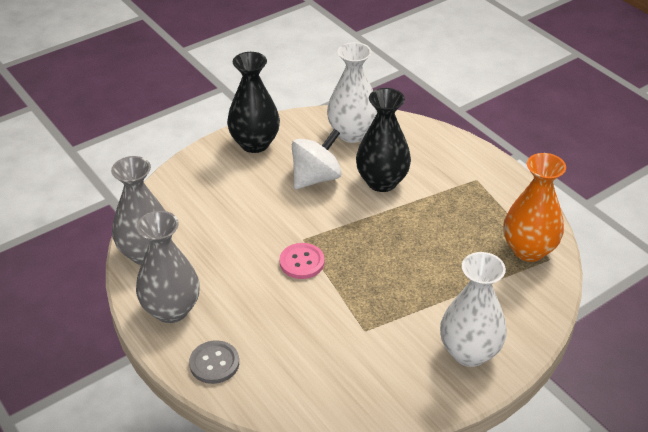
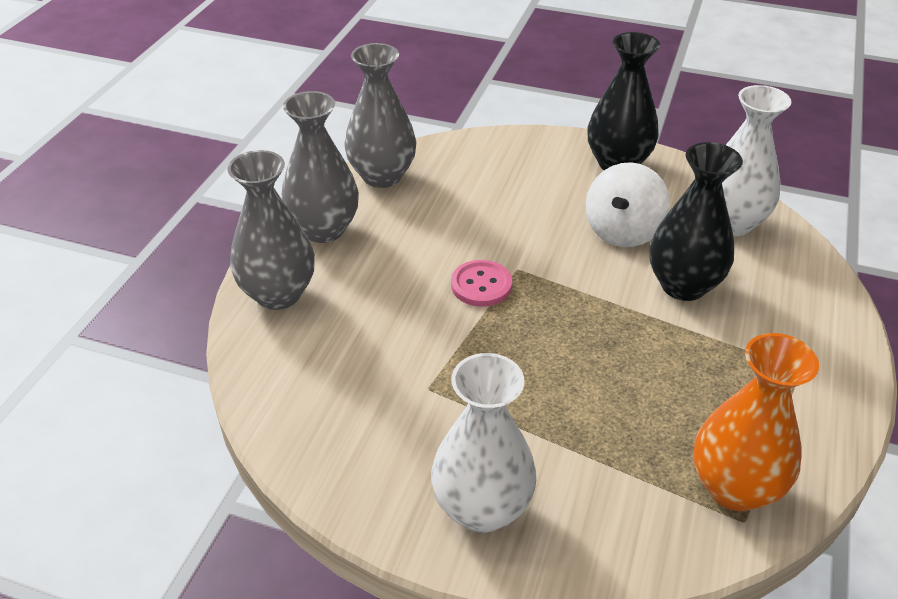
camera: 55 degrees right, 0 degrees up
grey button [189,340,239,384] -> grey vase [227,150,315,310]
white spinning top [292,129,342,189] -> white spinning top turned 105 degrees clockwise [586,162,670,247]

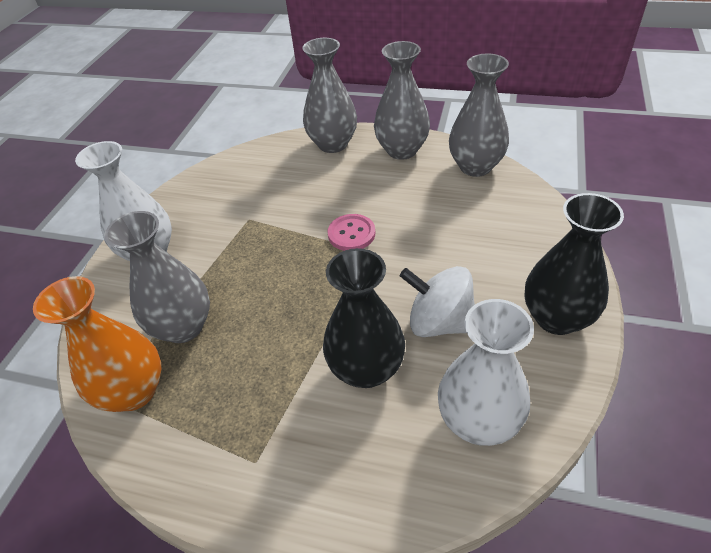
camera: 90 degrees right, 5 degrees up
none -> grey vase [105,211,210,343]

